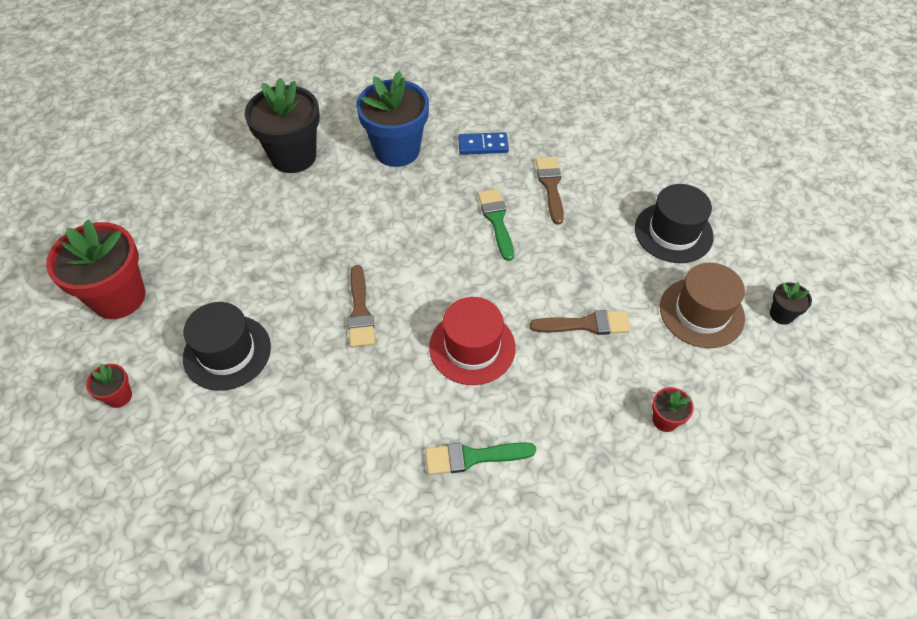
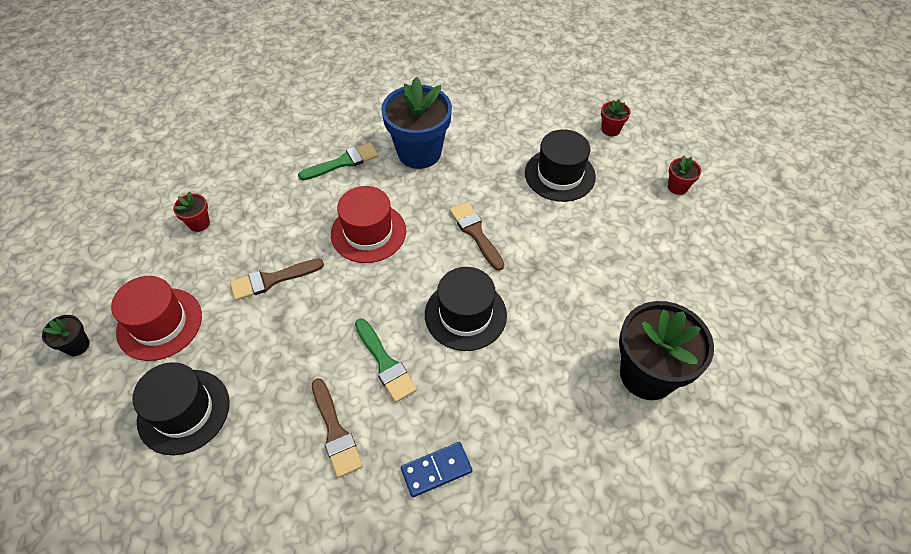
camera: 160 degrees right, 0 degrees up
red flower pot [46,220,145,319] -> red flower pot [668,155,701,195], size x0.44
blue flower pot [356,71,429,167] -> blue flower pot moved to [381,77,452,169]
brown hat [660,263,745,348] -> red hat [111,276,202,361]
none -> black hat [425,267,507,351]

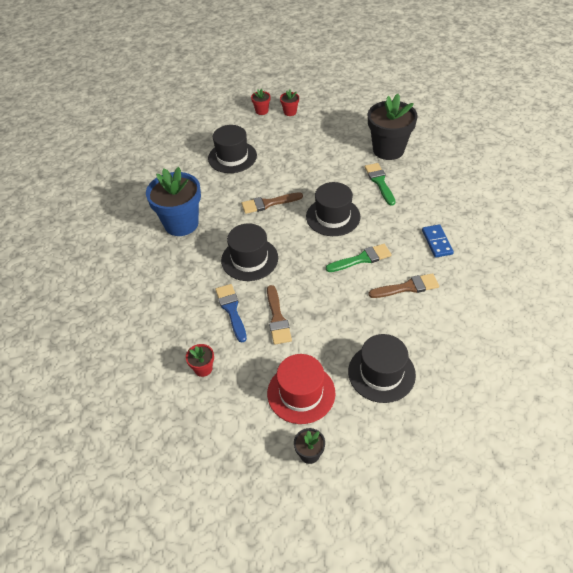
camera: 75 degrees left, 5 degrees down
green brush [298,142,378,181] -> green brush moved to [365,163,395,206]
red hat [331,186,406,263] -> black hat [221,223,278,281]
red flower pot [601,99,631,136] -> red flower pot moved to [280,89,299,116]
none -> blue brush [215,284,247,342]

